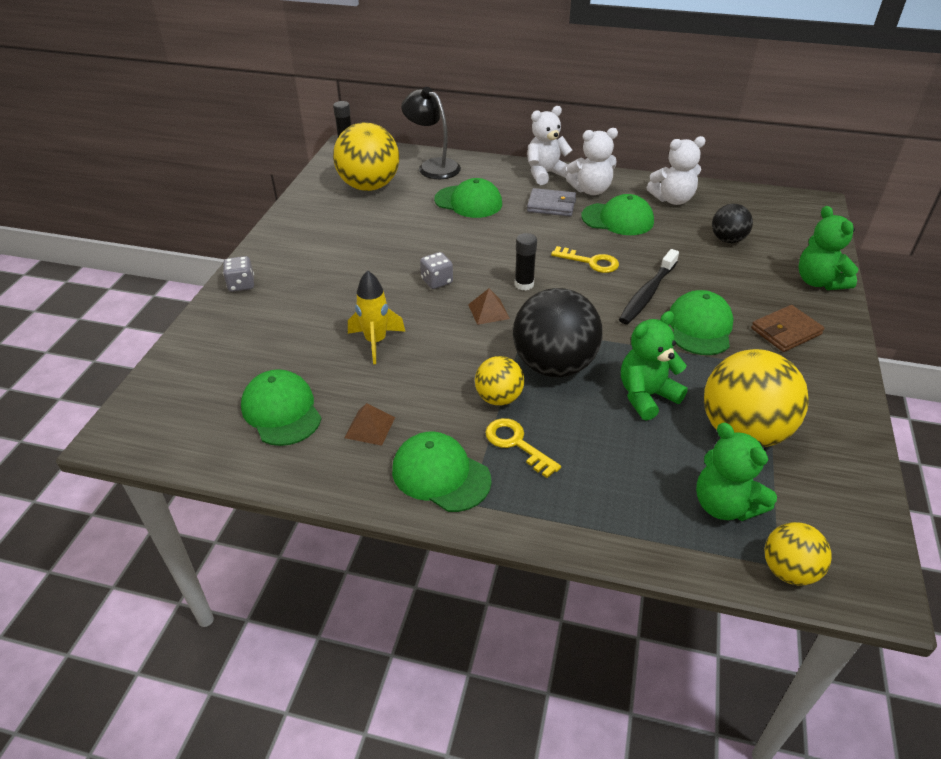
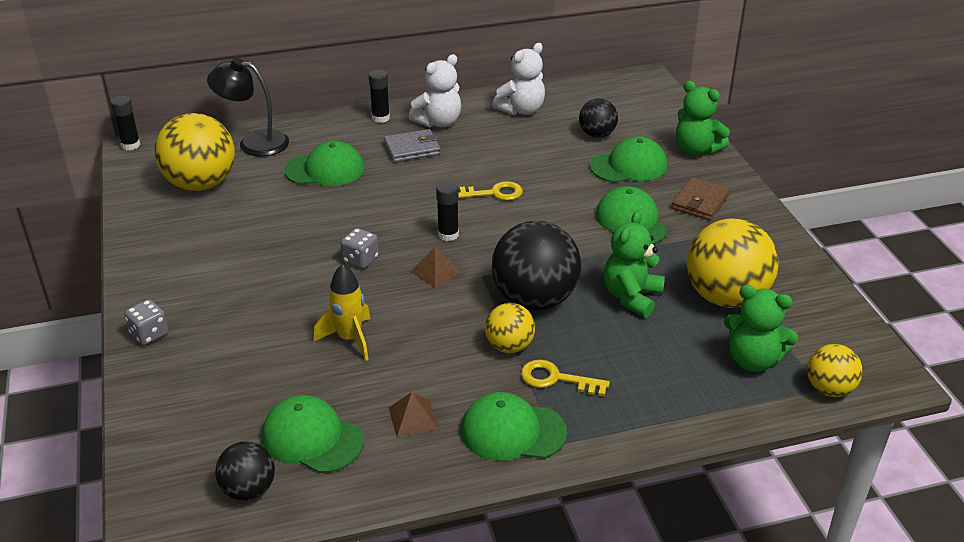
camera: 30 degrees left, 5 degrees down
white teddy bear [527,106,572,185] -> black glue stick [369,70,390,123]
green cap [581,194,654,235] -> green cap moved to [590,136,667,183]
black toothbrush [619,249,679,324] -> none
none -> black ball [215,441,275,501]

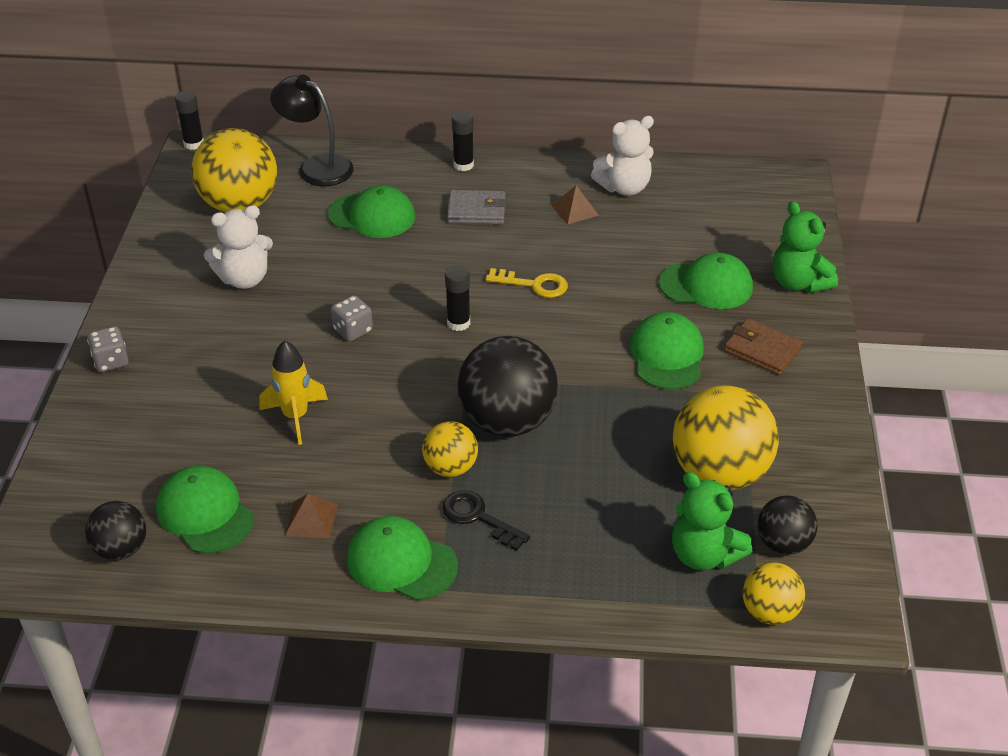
camera: 20 degrees right, 5 degrees up
white teddy bear [409,54,461,128] -> white teddy bear moved to [204,205,273,289]
brown pyramid [411,247,461,288] -> brown pyramid moved to [551,186,599,225]
yellow key [521,360,610,397] -> black key [442,490,530,551]
black ball [579,99,618,138] -> black ball moved to [758,495,818,555]
green teddy bear [604,211,665,317] -> none
brown wallet [672,177,730,221] -> brown wallet turned 75 degrees clockwise [724,318,803,375]

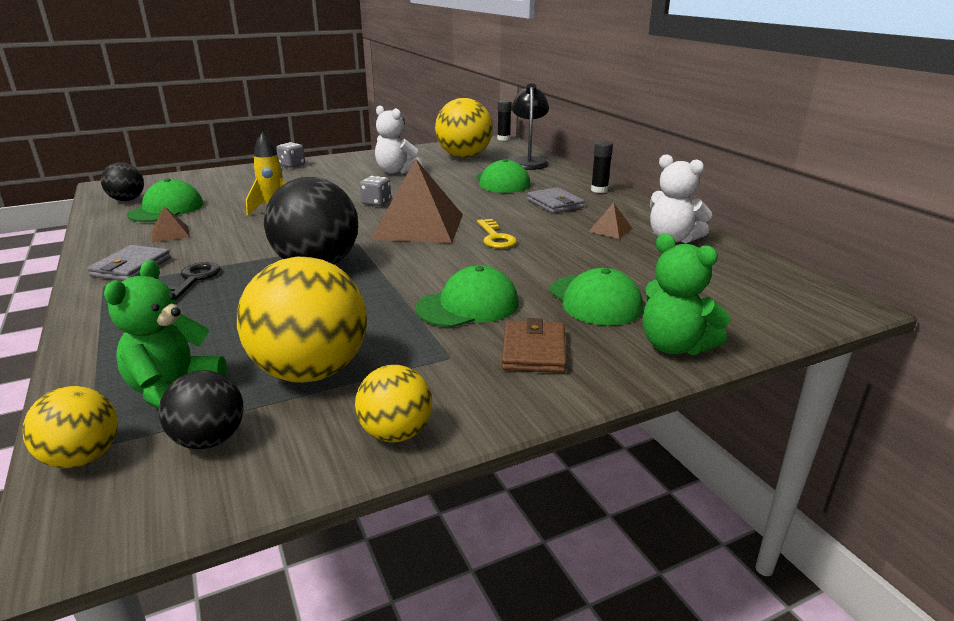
camera: 60 degrees right, 15 degrees down
green cap [347,516,458,601] -> grey wallet [87,245,171,281]
yellow ball [422,421,478,477] -> yellow ball moved to [355,365,432,442]
black glue stick [445,265,470,331] -> brown pyramid [370,159,463,243]
green teddy bear [773,201,838,293] -> green teddy bear turned 75 degrees counterclockwise [643,234,731,355]

